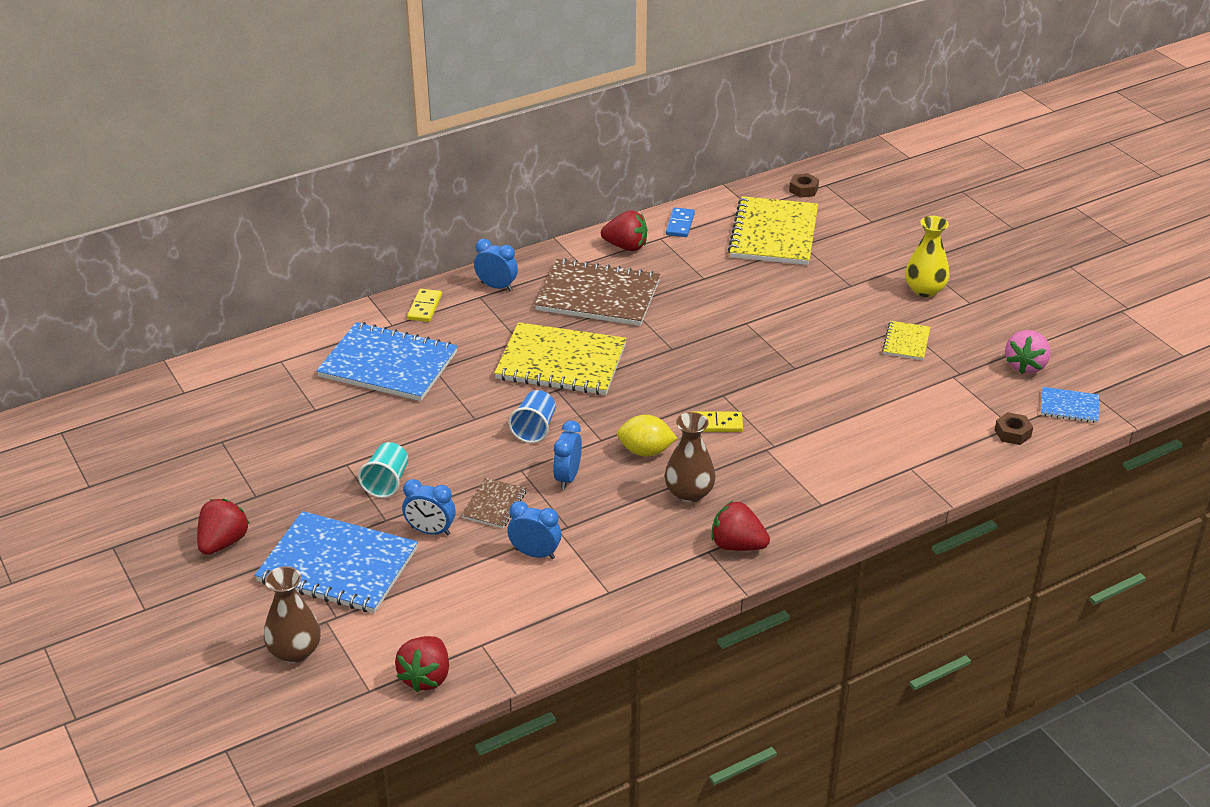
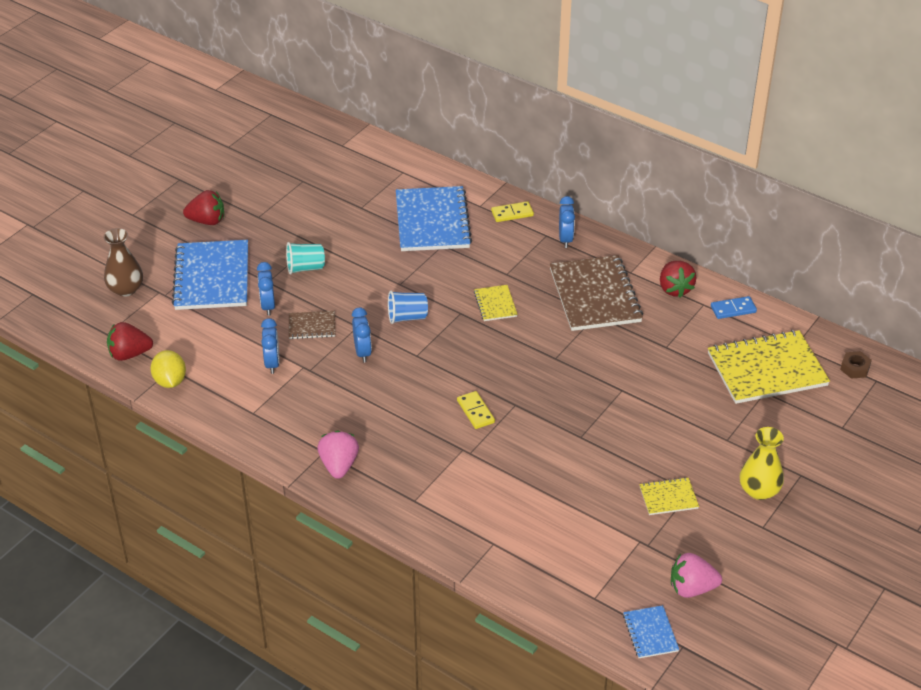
camera: 65 degrees right, 5 degrees up
yellow notebook [495,322,627,395] -> yellow notebook [474,285,518,321], size x0.47
blue clock [553,420,582,490] -> blue clock turned 90 degrees clockwise [352,308,372,362]
yellow lemon [617,415,677,456] -> yellow lemon moved to [150,350,186,388]
brown vase [665,412,716,503] -> none
red strawberry [711,501,770,551] -> pink strawberry [317,430,359,479]
brown nut [995,412,1033,445] -> none

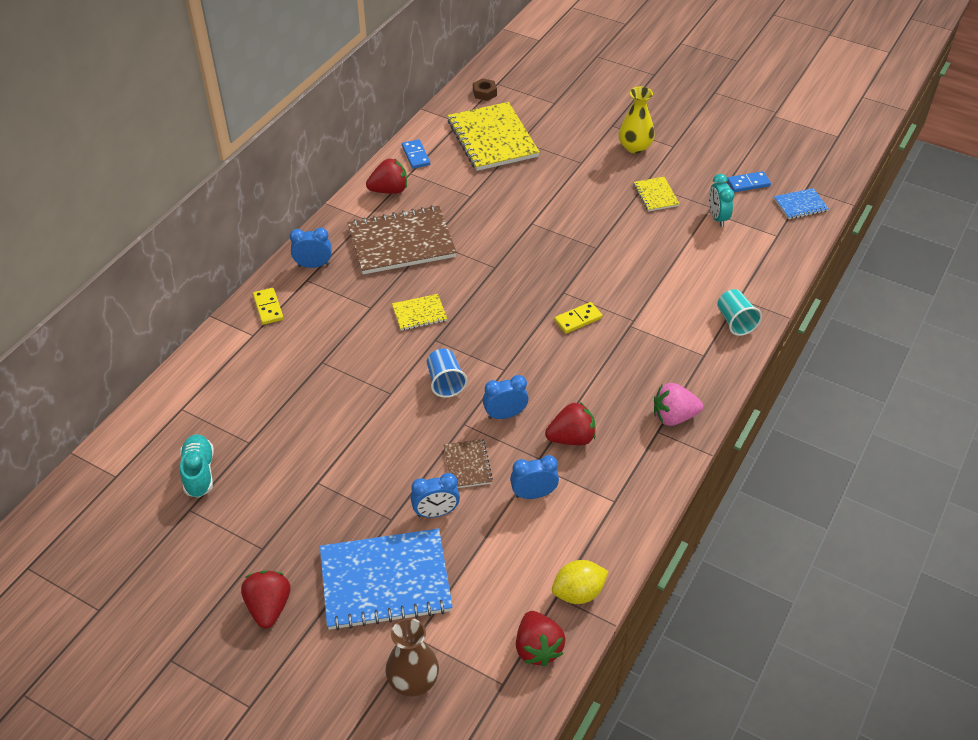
camera: 95 degrees left, 5 degrees up
turquoise cup [286,242,325,274] -> turquoise cup moved to [717,289,762,336]
blue notebook [396,186,472,251] -> none
pink strawberry [671,553,722,598] -> blue domino [727,171,771,192]
none -> turquoise shoe [180,434,214,498]
none -> red strawberry [545,402,596,445]
none -> turquoise clock [709,174,734,227]

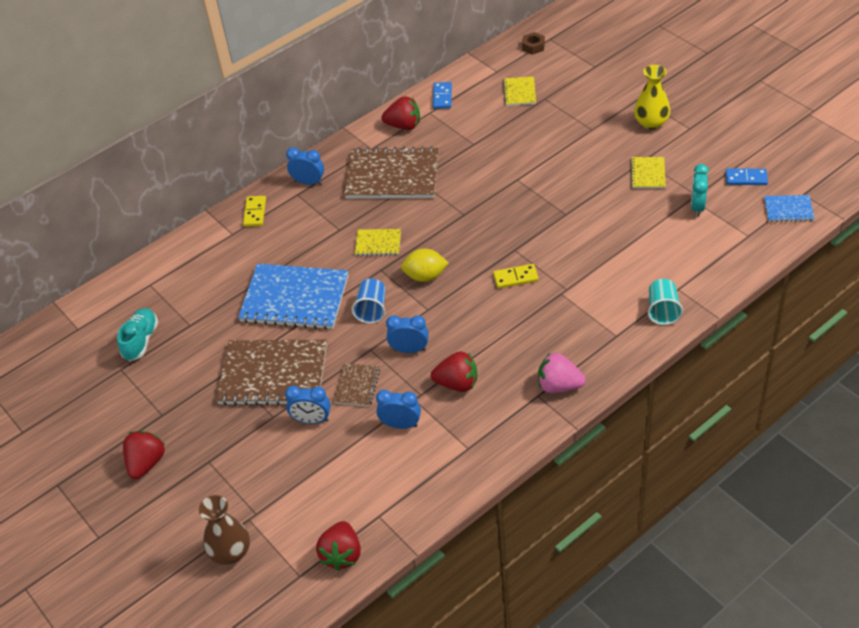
camera: 25 degrees right, 0 degrees up
blue notebook [320,528,453,630] -> blue notebook moved to [238,264,349,330]
yellow notebook [448,102,540,171] -> yellow notebook [503,76,536,106], size x0.47
yellow lemon [552,560,609,604] -> yellow lemon moved to [401,249,449,282]
none -> brown notebook [216,340,327,406]

